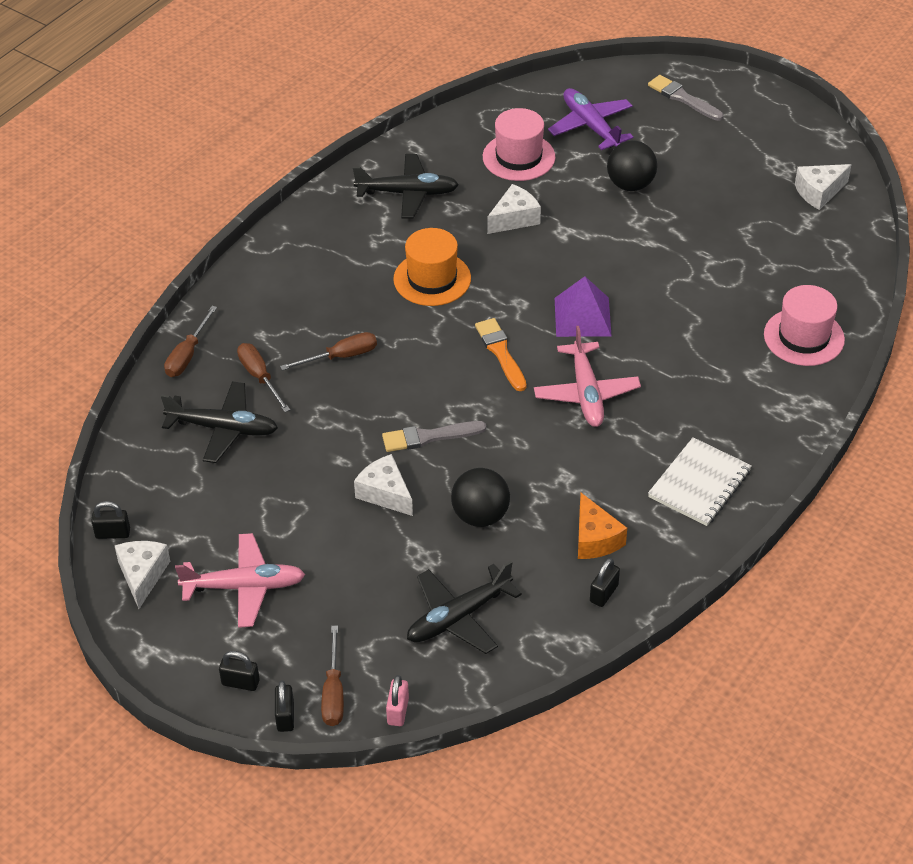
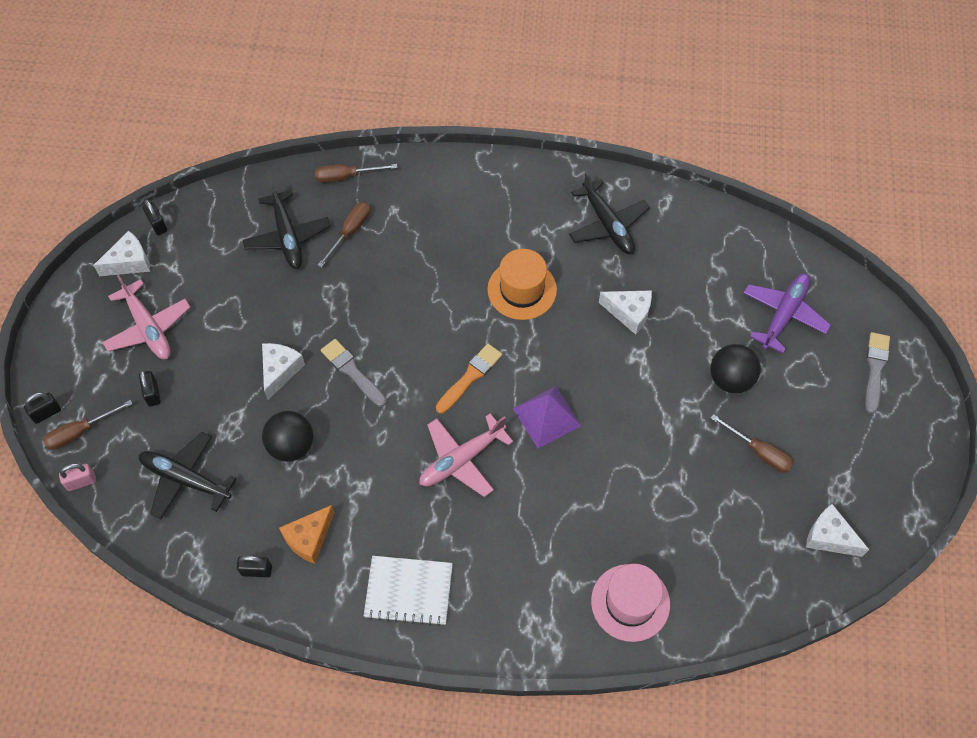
camera: 60 degrees right, 15 degrees up
black padlock [219,651,260,691] -> black padlock moved to [139,370,161,406]
brown screwdriver [280,332,377,370] -> brown screwdriver moved to [711,414,794,473]
pink hat [483,108,555,181] -> none

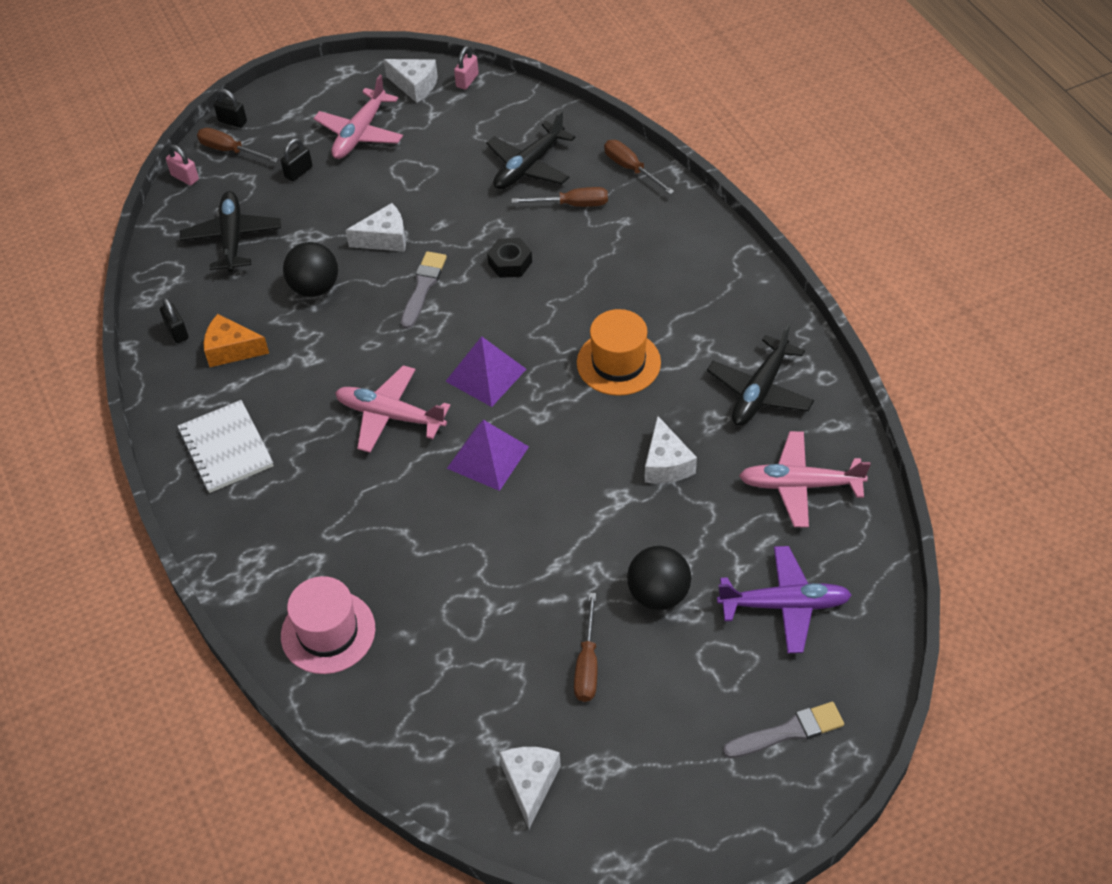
camera: 60 degrees right, 10 degrees down
black padlock [143,199,167,235] -> pink padlock [454,46,479,90]
orange brush [436,344,502,414] -> purple pyramid [445,336,526,407]
none -> black nut [487,238,532,278]
none -> pink plane [739,431,871,528]

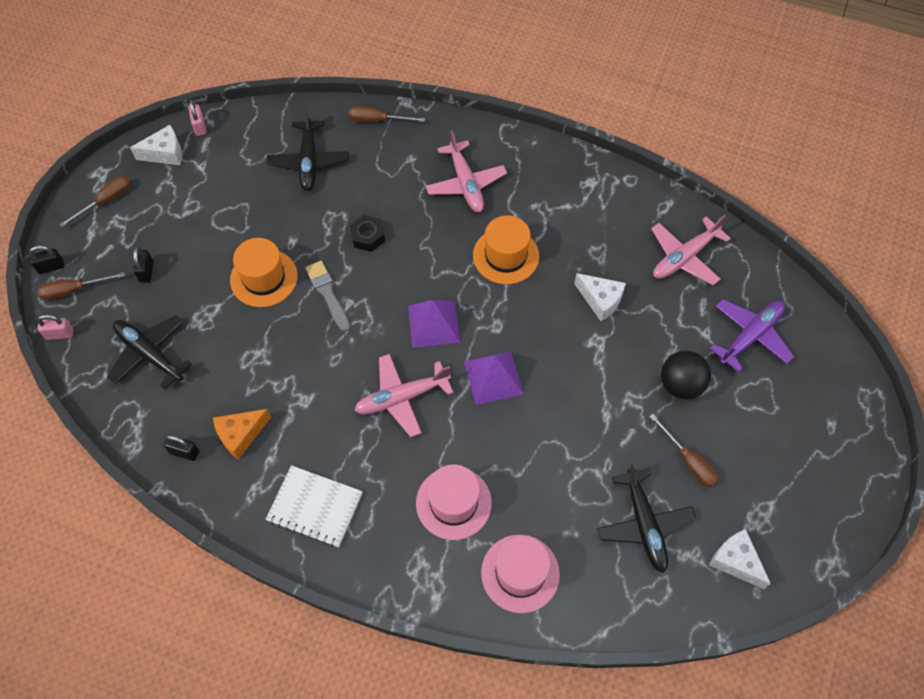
camera: 45 degrees left, 10 degrees up
black ball [283,242,338,297] -> none
pink plane [313,75,403,159] -> pink plane moved to [426,131,507,212]
white cheese [345,203,406,252] -> orange hat [230,238,298,307]
brown screwdriver [511,187,608,207] -> brown screwdriver moved to [59,176,131,227]
black plane [707,324,814,425] -> black plane moved to [597,462,696,573]
grey brush [723,702,844,758] -> none
none -> pink hat [416,464,492,540]

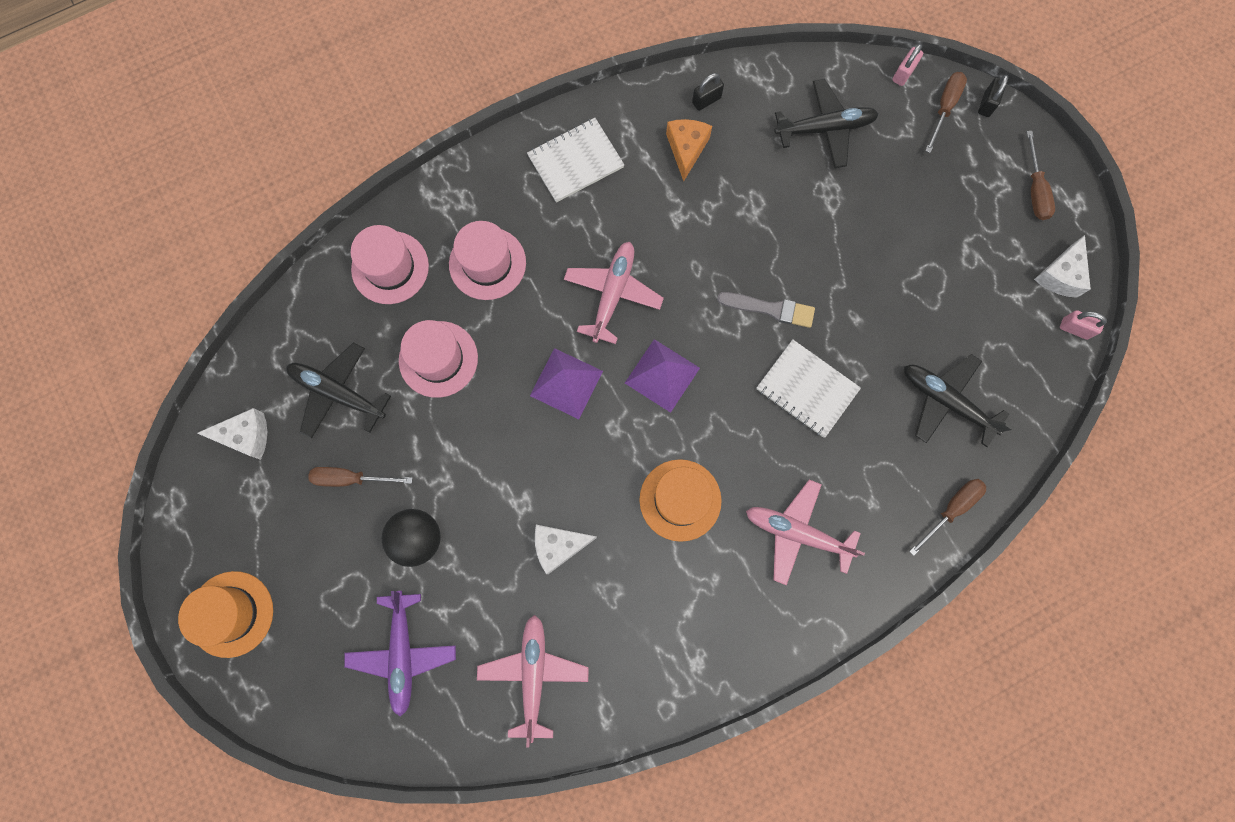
camera: 130 degrees right, 15 degrees up
black padlock [133,247,154,283] -> none
orange hat [230,238,298,307] -> orange hat moved to [178,571,273,658]
black nut [349,215,385,252] -> white notebook [757,340,861,438]
none -> pink hat [399,320,478,398]

